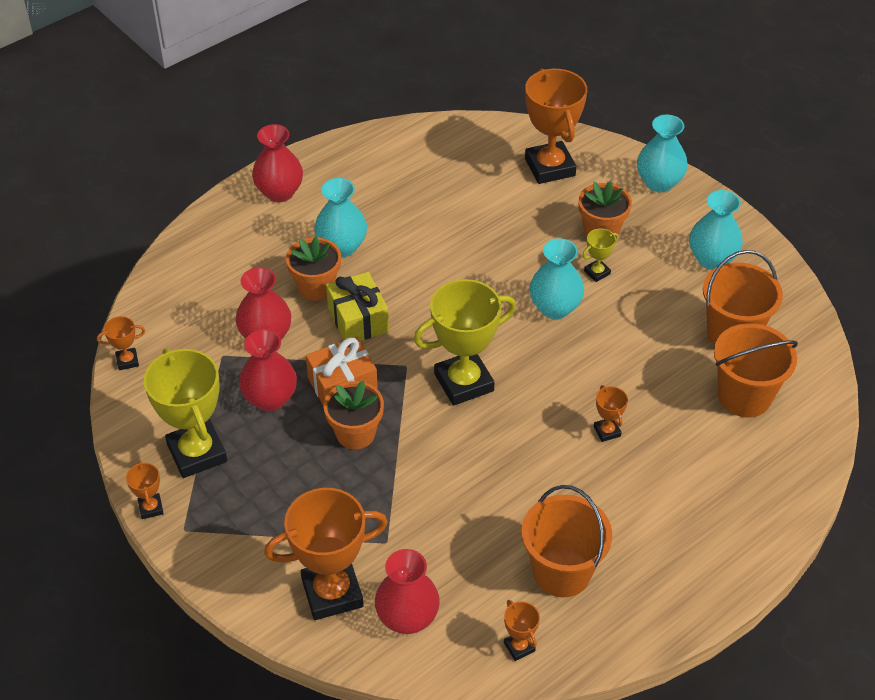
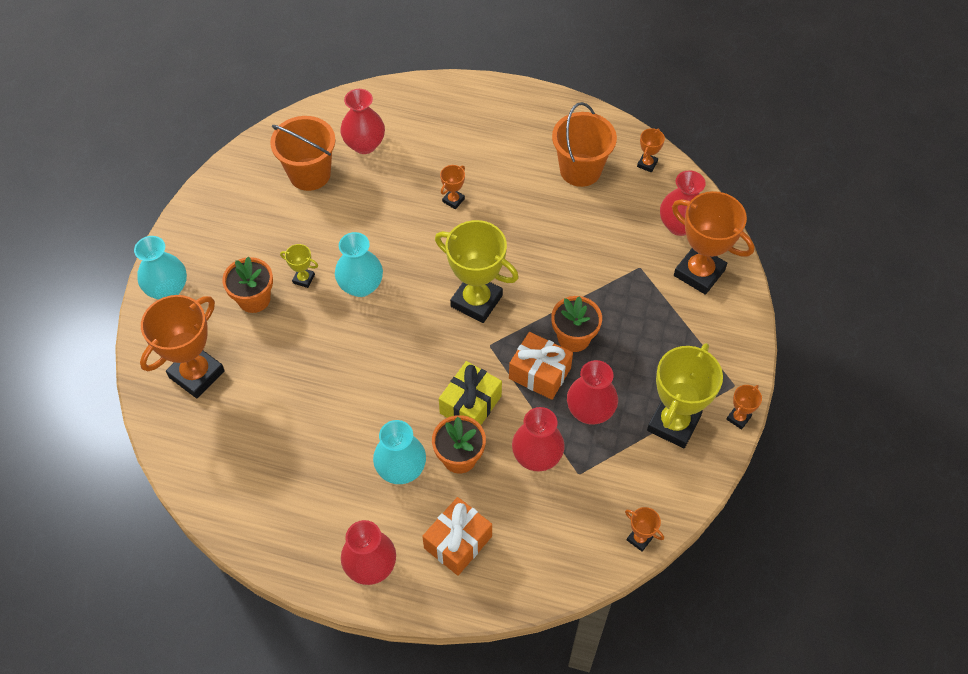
camera: 125 degrees left, 10 degrees up
turquoise vase [689,190,743,270] -> none
orange bucket [714,323,798,417] -> red vase [340,89,385,154]
none -> orange gift [422,497,492,575]

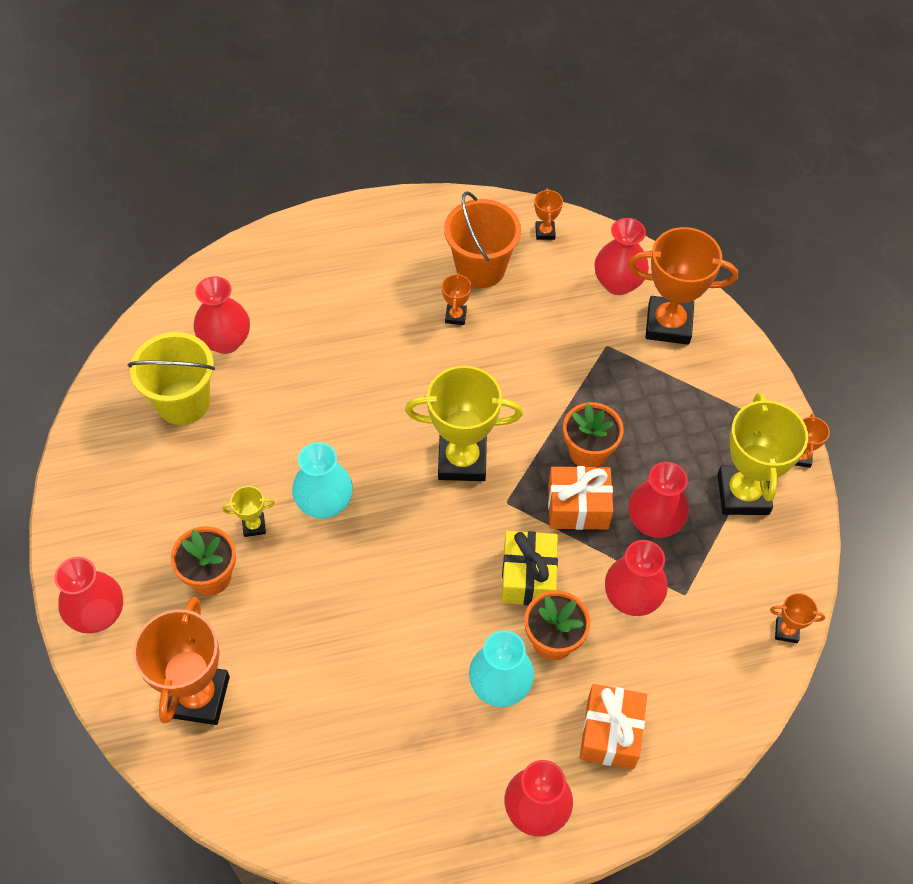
camera: 30 degrees left, 0 degrees up
turquoise vase [134,236,187,300] -> red vase [54,557,123,634]
orange bucket [270,116,336,191] -> yellow bucket [128,332,215,425]
orange trophy [440,165,465,209] -> orange trophy moved to [442,272,471,325]

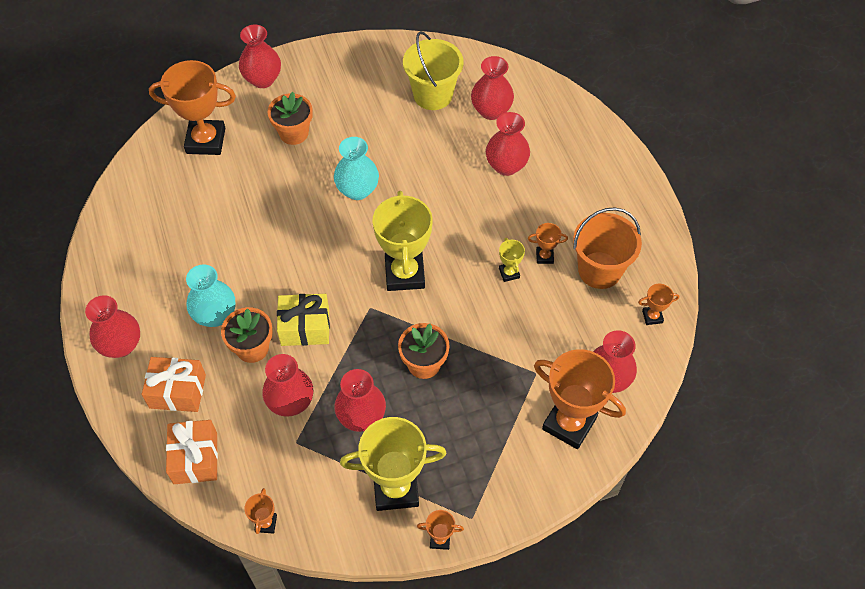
camera: 85 degrees right, 0 degrees up
yellow trophy [222,486,275,537] -> yellow trophy moved to [499,238,525,282]
orange gift [548,466,613,530] -> orange gift moved to [166,420,218,484]
orange trophy [628,227,738,345] -> orange trophy turned 60 degrees counterclockwise [534,349,626,449]
none -> red vase [486,112,530,176]

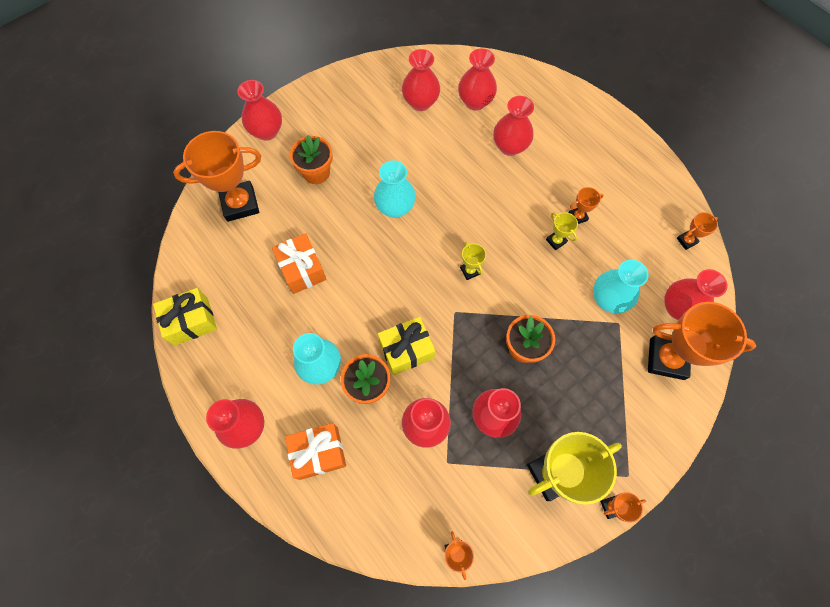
camera: 20 degrees left, 10 degrees up
orange gift [166,420,218,484] -> orange gift moved to [272,233,326,294]
yellow trophy [372,191,433,291] -> yellow trophy [460,242,486,280], size x0.45
yellow bucket [403,31,463,110] -> red vase [402,49,440,111]
orange bucket [573,207,642,289] -> none
none -> yellow gift [153,288,217,346]
none -> turquoise vase [593,260,649,313]

